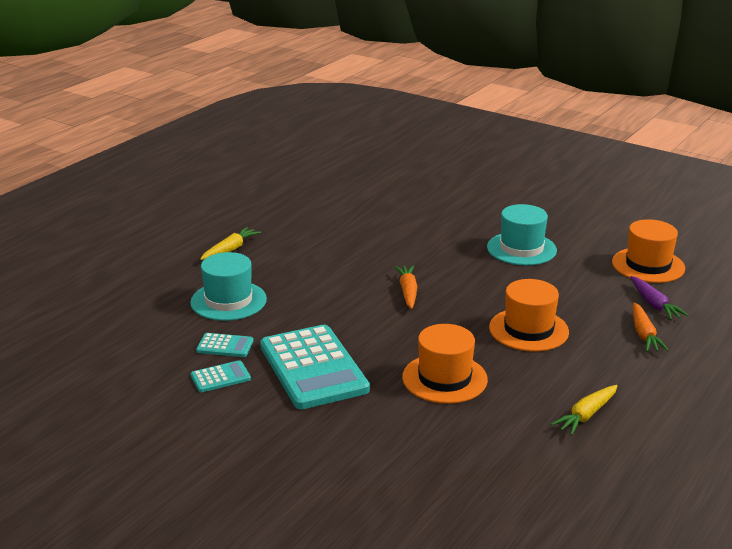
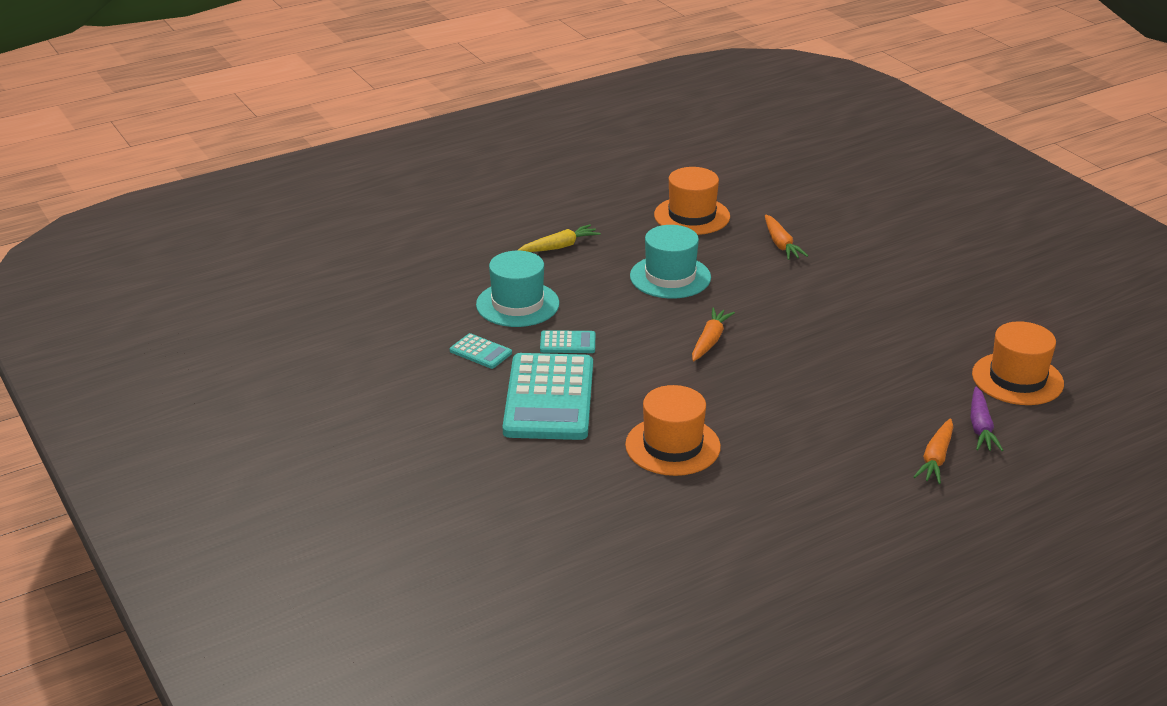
camera: 25 degrees right, 5 degrees up
turquoise calculator [191,360,251,392] -> turquoise calculator moved to [540,330,595,353]
turquoise hat [487,204,557,266] -> turquoise hat moved to [630,225,711,299]
orange hat [489,279,569,352] -> orange hat moved to [654,167,730,235]
yellow carrot [551,385,618,435] -> none
none -> orange carrot [765,215,808,260]

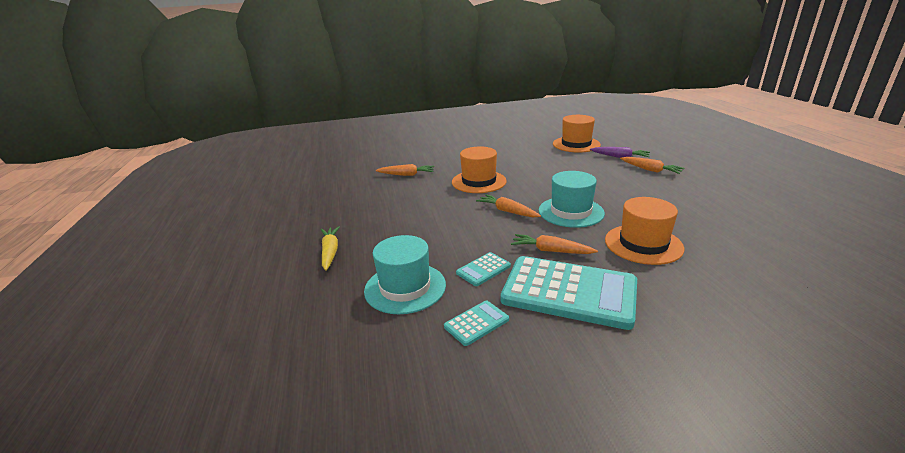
camera: 70 degrees left, 5 degrees down
turquoise calculator [540,330,595,353] -> turquoise calculator turned 150 degrees counterclockwise [456,252,511,286]
turquoise hat [630,225,711,299] -> turquoise hat moved to [539,171,605,228]
orange hat [654,167,730,235] -> orange hat moved to [452,147,507,193]
none -> orange carrot [511,234,598,254]

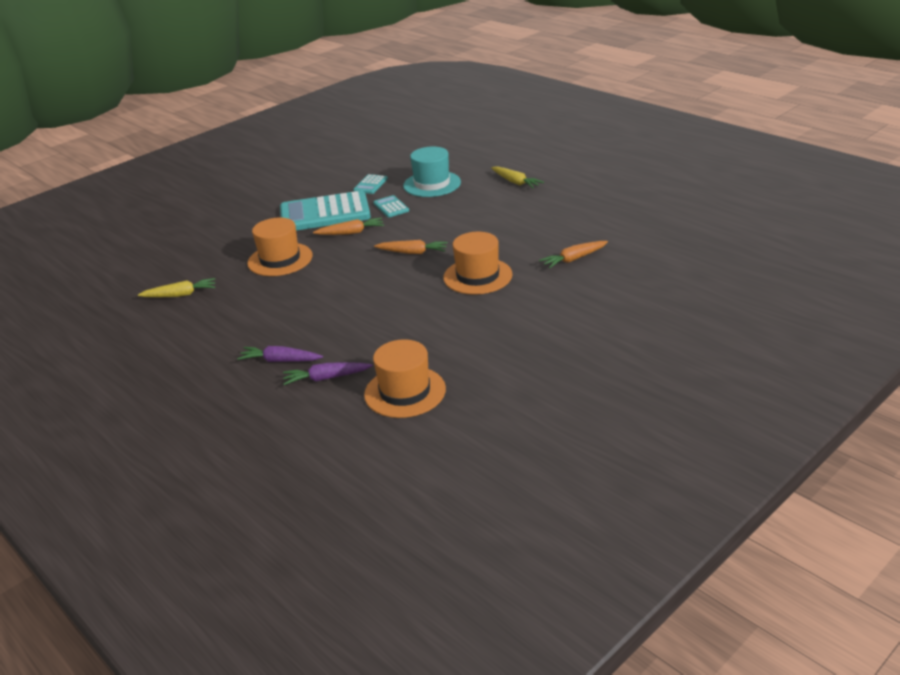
camera: 150 degrees right, 5 degrees up
turquoise calculator [456,252,511,286] -> turquoise calculator turned 45 degrees counterclockwise [374,195,409,217]
turquoise hat [539,171,605,228] -> none
orange carrot [620,157,684,174] -> purple carrot [237,346,323,362]
none -> yellow carrot [138,278,215,297]

